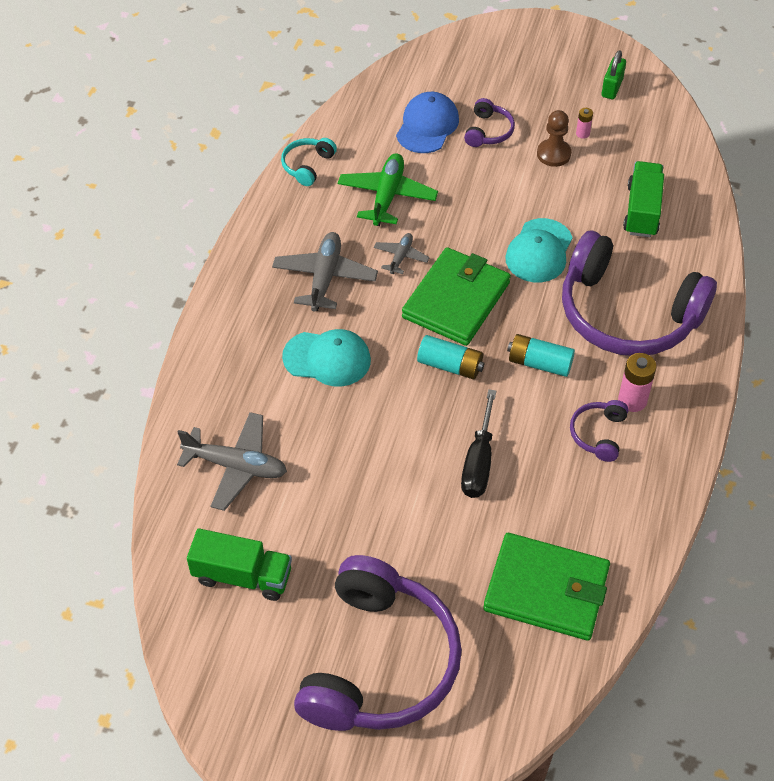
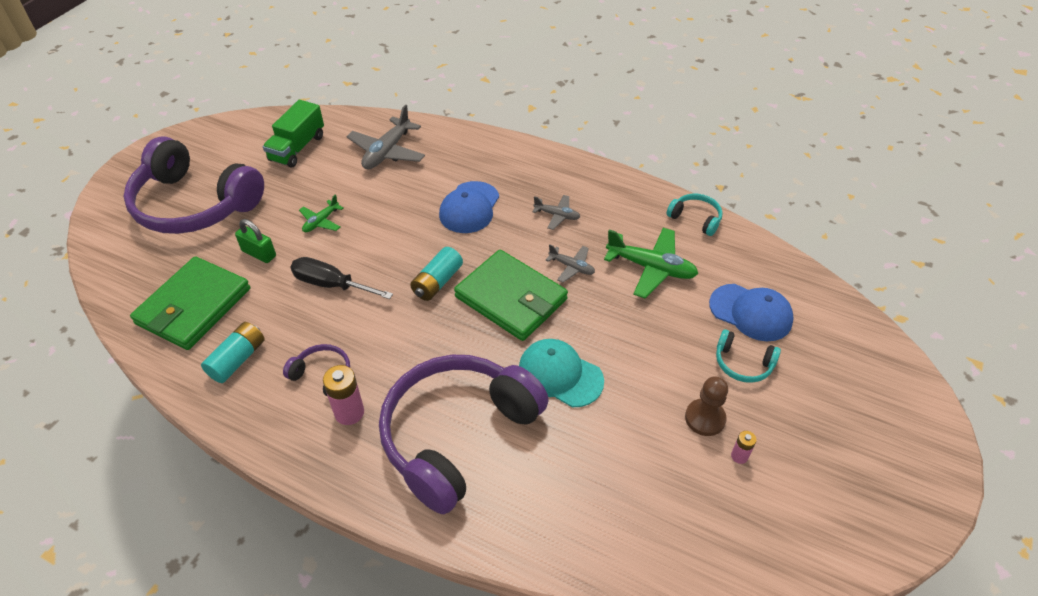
camera: 100 degrees right, 5 degrees down
grey plane [272,232,378,311] -> grey plane [532,195,580,230], size x0.55
turquoise cap [282,329,371,387] -> blue cap [439,181,499,233]
purple headphones [464,98,515,147] -> turquoise headphones [716,329,781,383]
turquoise battery [507,334,575,377] -> turquoise battery moved to [201,322,265,383]
green padlock [602,50,626,99] -> green padlock moved to [235,219,276,263]
green truck [623,161,664,237] -> none
none -> green plane [299,194,344,232]

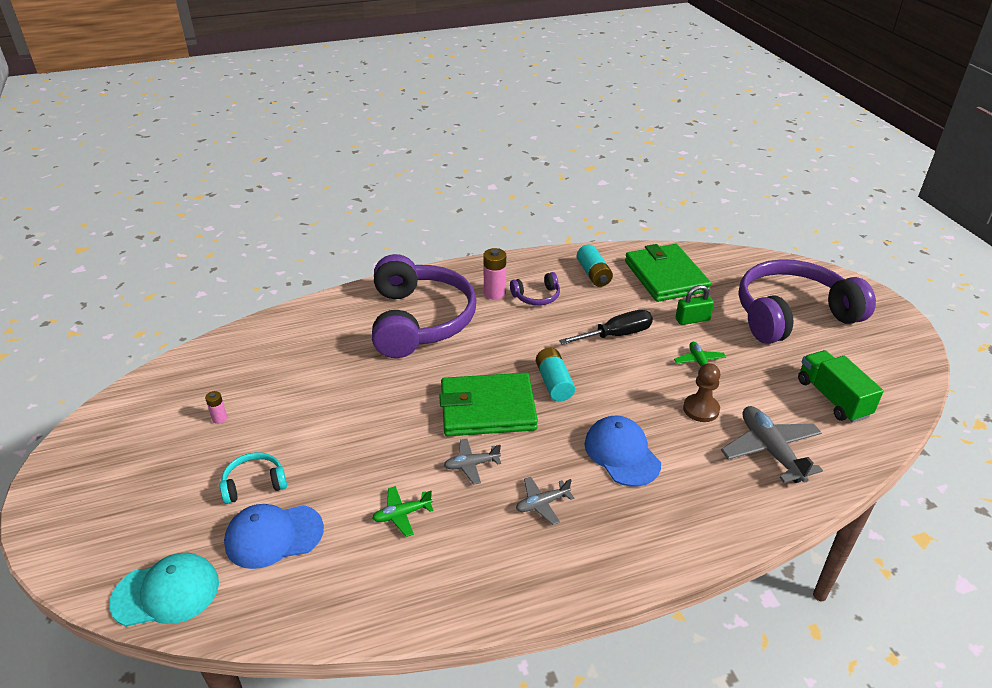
camera: 135 degrees right, 10 degrees down
turquoise cap [519,339,604,407] -> turquoise cap moved to [109,552,219,627]
green plane [604,228,698,299] -> green plane [372,486,434,537], size x0.55
turquoise headphones [666,194,723,236] -> none
brown pawn [685,377,728,436] -> brown pawn moved to [683,363,720,422]

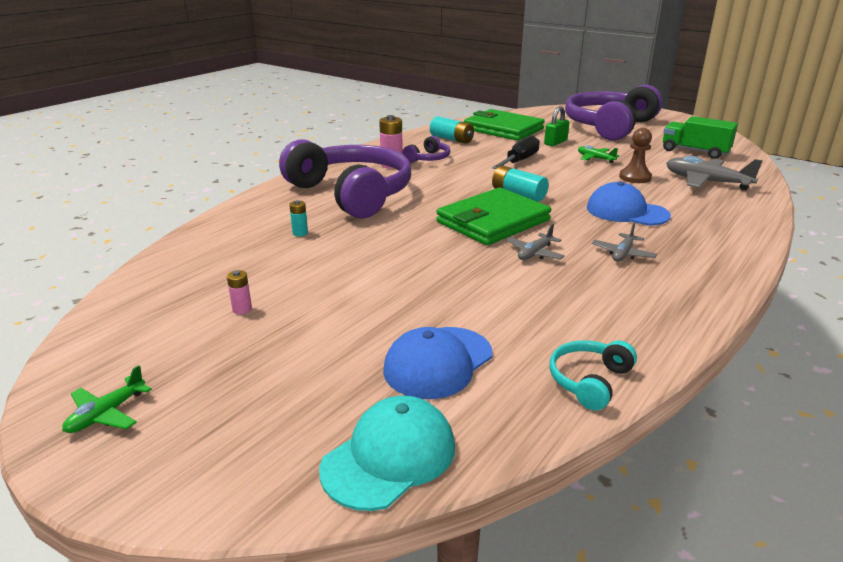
camera: 35 degrees left, 10 degrees down
turquoise headphones [220,452,287,504] -> turquoise headphones moved to [549,340,637,410]
green plane [372,486,434,537] -> green plane moved to [62,365,152,433]
none -> turquoise battery [289,200,308,237]

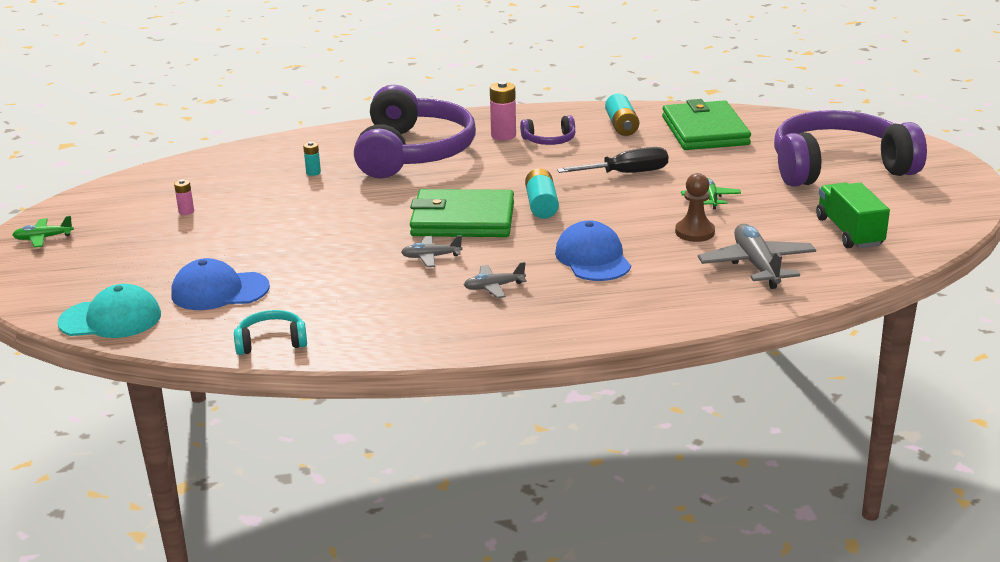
camera: 45 degrees right, 0 degrees up
green padlock [544,106,570,146] -> none

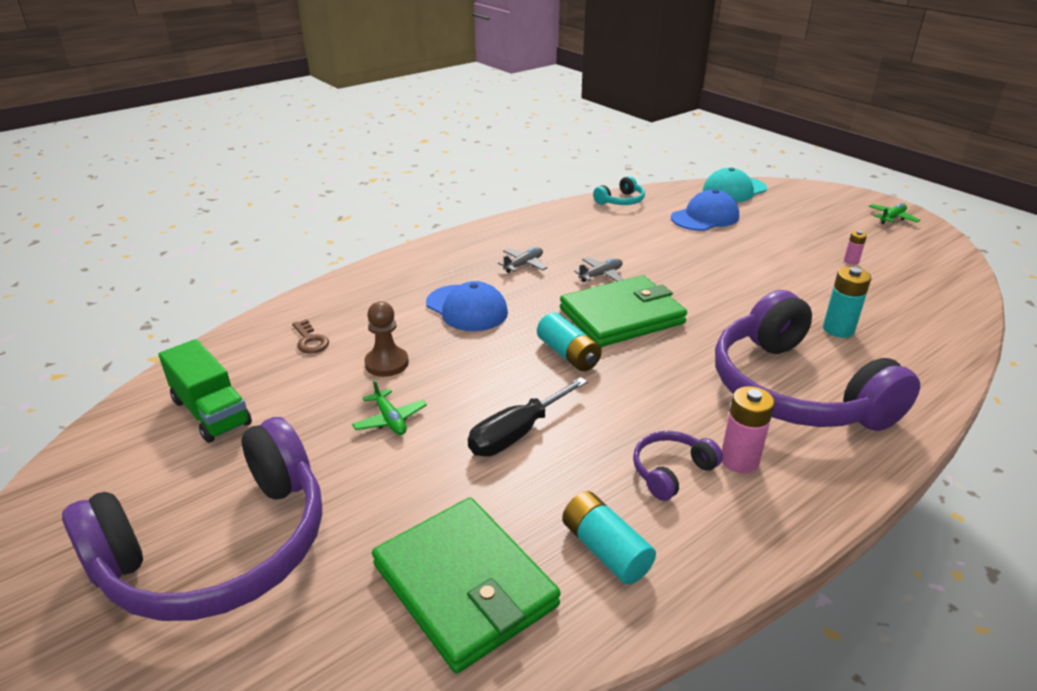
camera: 150 degrees right, 5 degrees up
turquoise battery [303,142,321,176] -> turquoise battery [823,267,871,338], size x1.81
grey plane [698,224,816,289] -> brown key [292,319,329,354]

